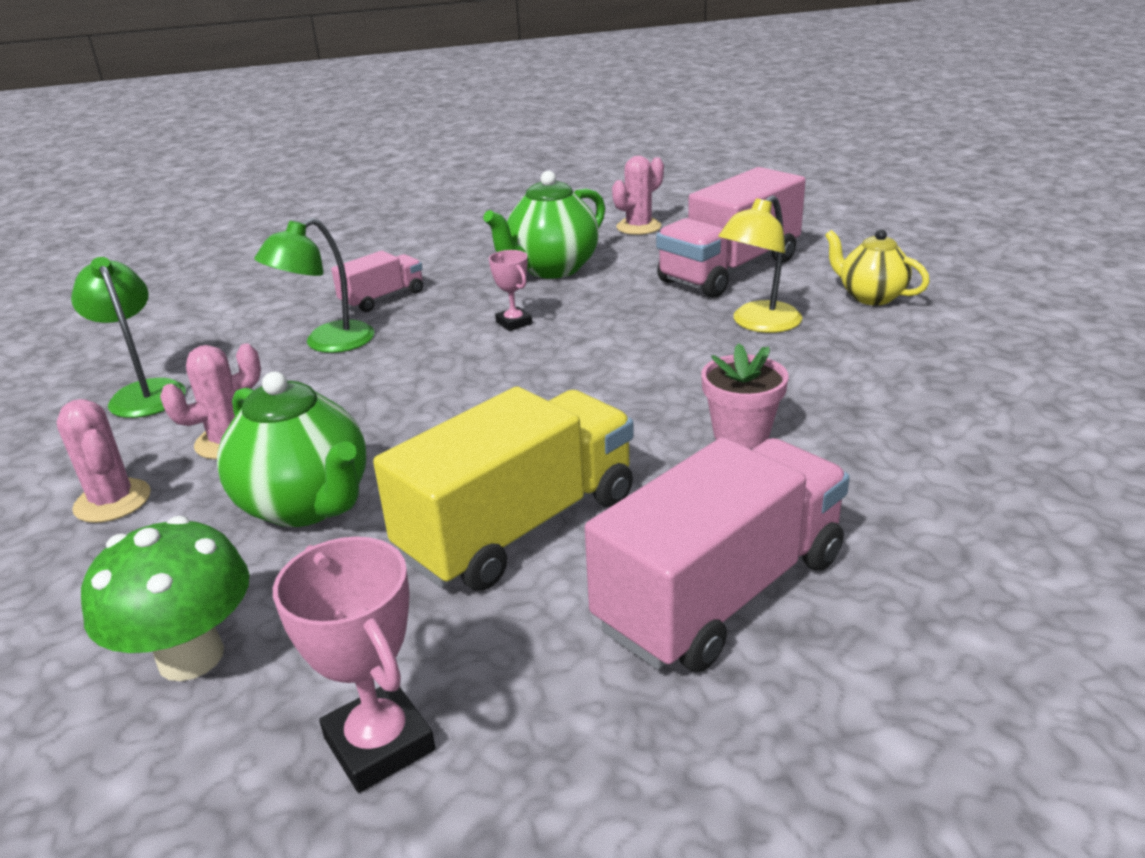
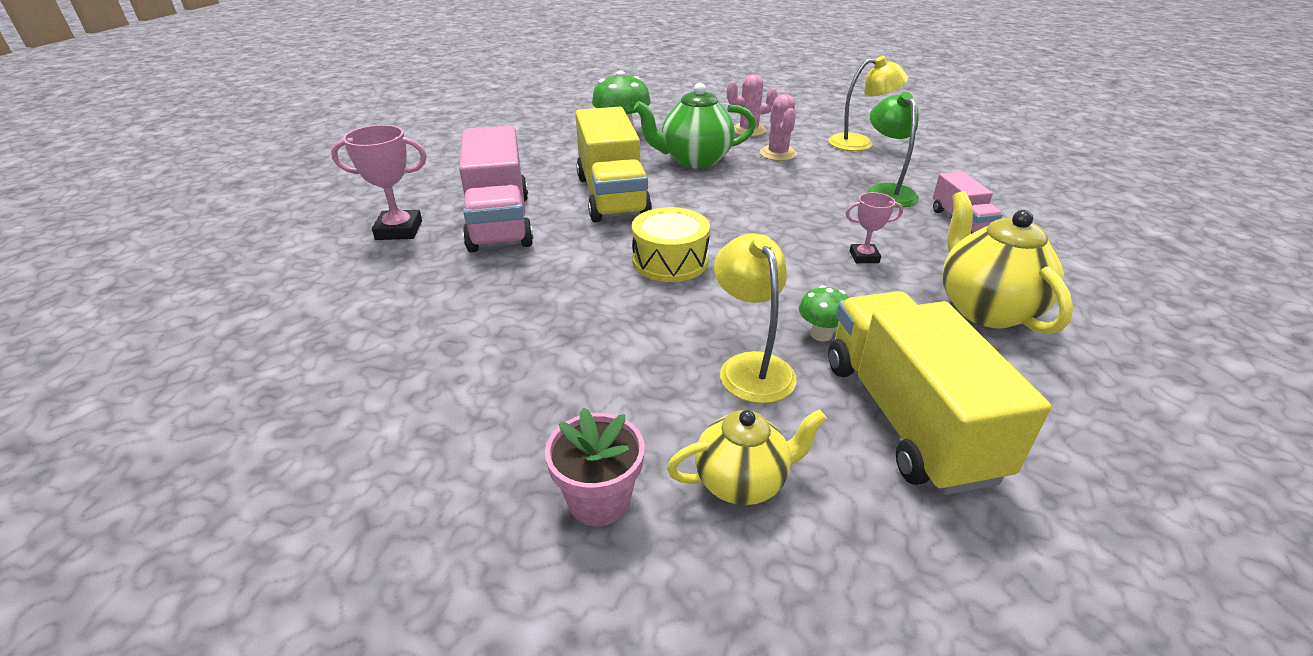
camera: 120 degrees right, 5 degrees up
green lamp [71,257,186,418] -> yellow lamp [828,56,908,151]
pink trophy [273,537,435,793] -> pink trophy moved to [331,125,427,240]
green teapot [483,171,605,279] -> yellow teapot [943,191,1073,334]
pink cactus [612,156,664,235] -> none
pink truck [656,167,806,298] -> yellow truck [828,291,1051,495]
pink flower pot [701,343,789,449] -> pink flower pot moved to [545,407,645,526]
none -> yellow drum [632,207,710,282]
none -> green mushroom [799,285,849,341]

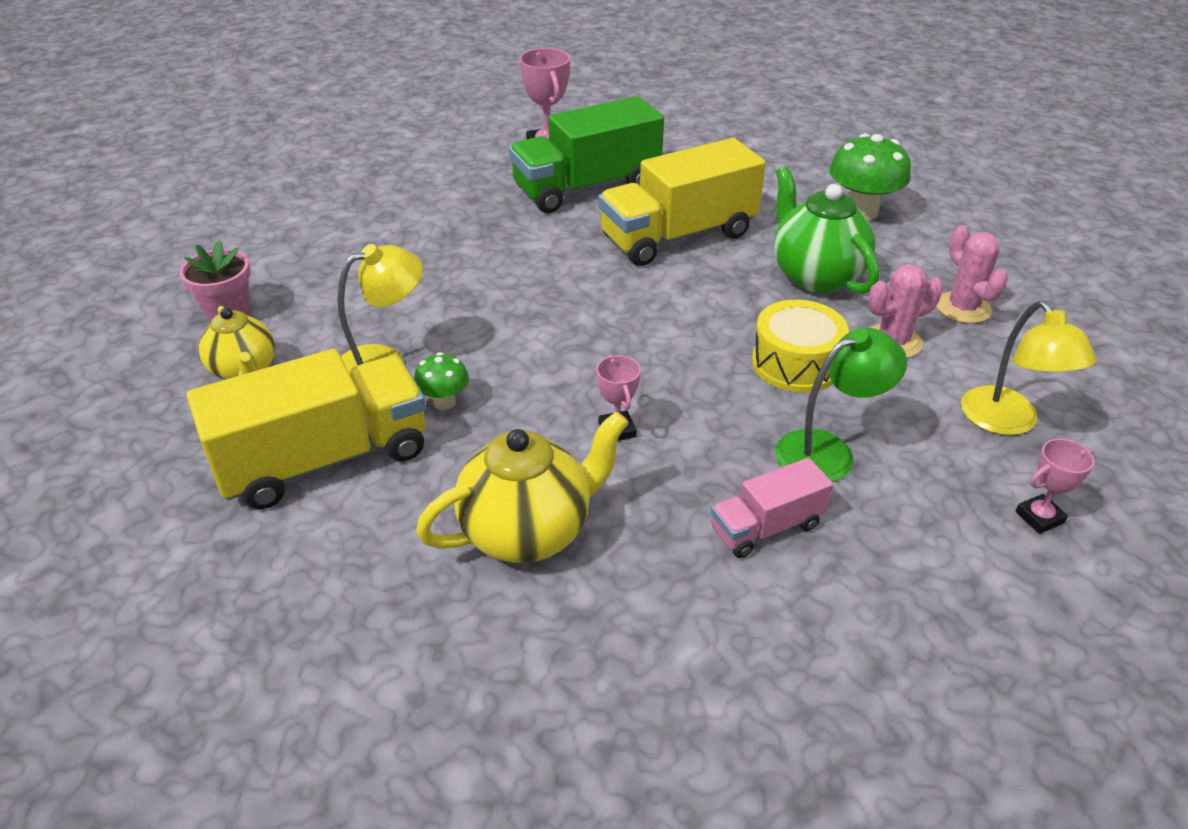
camera: 75 degrees right, 5 degrees up
pink truck [459,126,533,252] -> green truck [509,96,664,213]
yellow drum [632,207,710,282] -> yellow drum moved to [752,300,849,393]
none -> pink trophy [1015,439,1094,534]

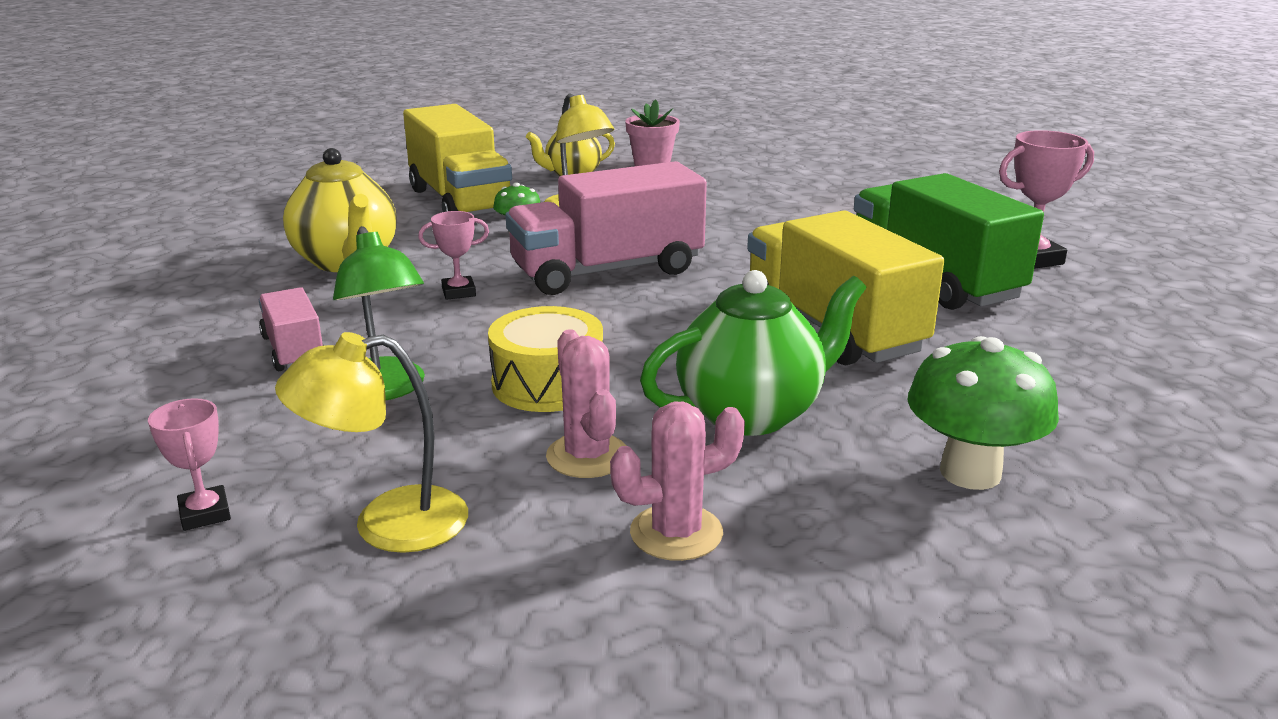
camera: 90 degrees right, 15 degrees down
none -> pink truck [506,161,707,295]

